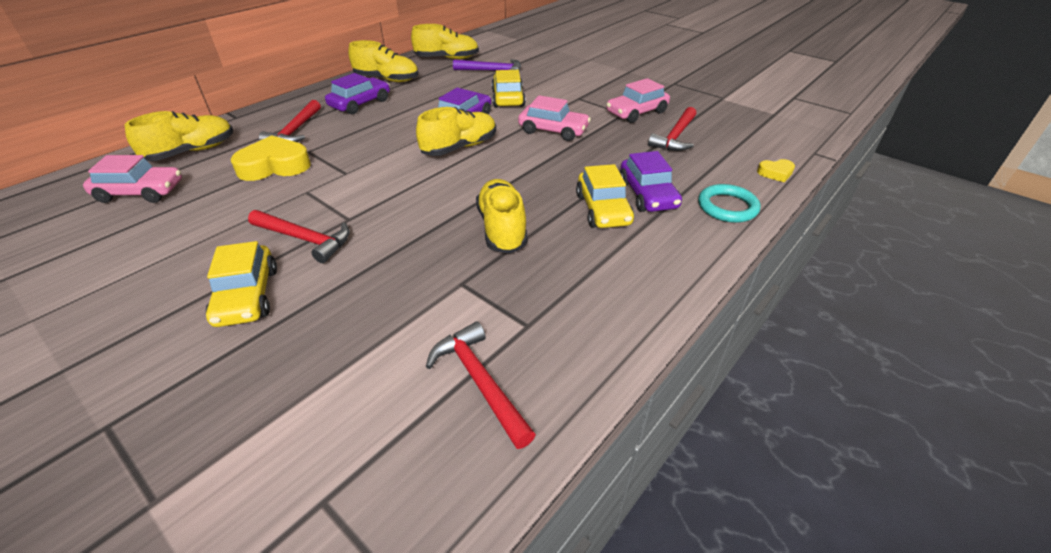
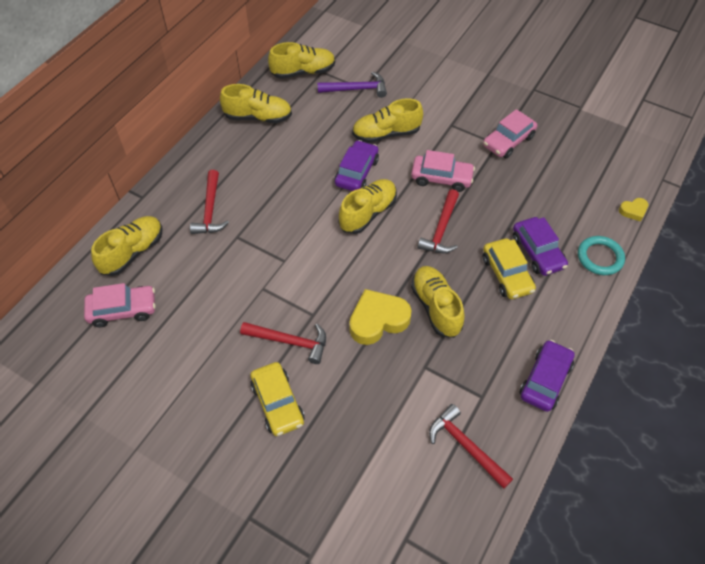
camera: 10 degrees left, 15 degrees up
yellow heart [231,135,311,181] -> yellow heart moved to [349,289,412,345]
purple car [325,73,390,114] -> purple car moved to [519,340,575,412]
yellow car [491,70,526,107] -> yellow shoe [352,98,423,143]
red hammer [648,107,696,151] -> red hammer moved to [417,189,459,253]

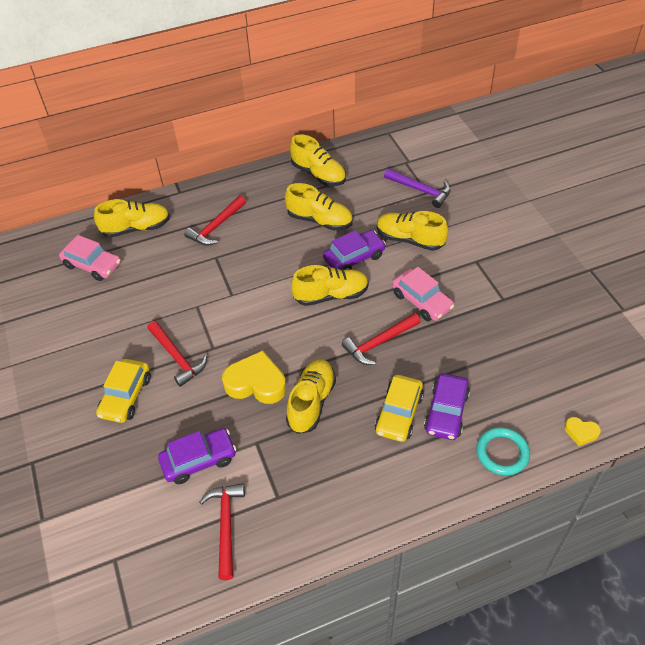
camera: 40 degrees right, 5 degrees down
yellow shoe [268,42,335,79] -> yellow shoe moved to [285,183,353,230]
pink car [483,109,537,158] -> none
purple car [519,340,575,412] -> purple car moved to [158,428,236,484]

